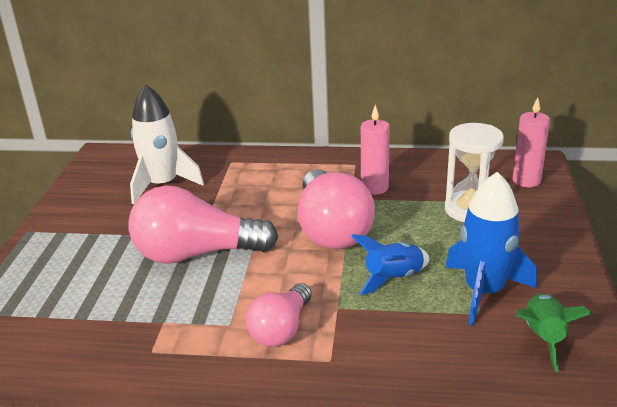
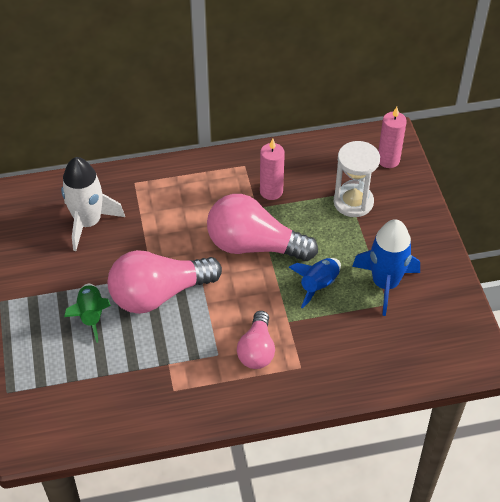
camera: 20 degrees left, 20 degrees up
pink light bulb [298,169,375,249] -> pink light bulb turned 135 degrees clockwise [207,194,318,261]
green rocket [517,294,592,372] -> green rocket moved to [64,284,111,343]

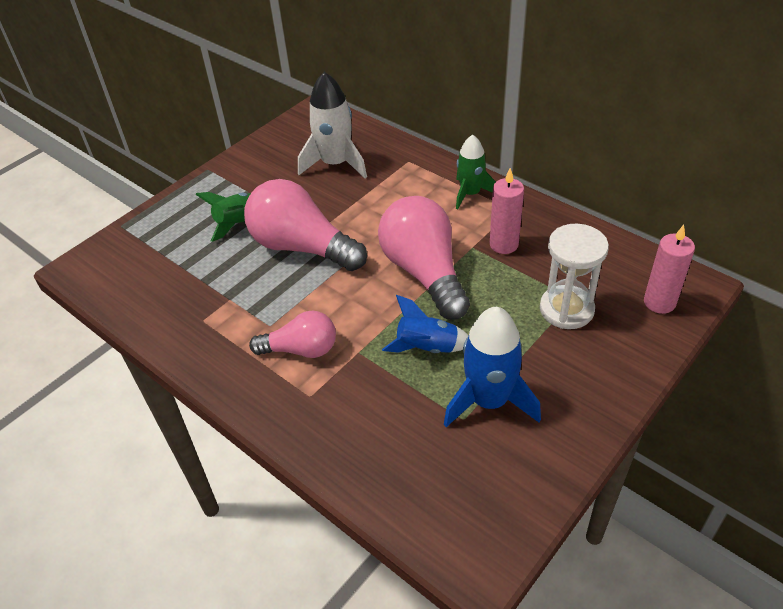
camera: 55 degrees right, 5 degrees down
pink light bulb [237,311,275,369] -> pink light bulb turned 150 degrees counterclockwise [249,311,336,358]
none -> green rocket [456,135,496,210]

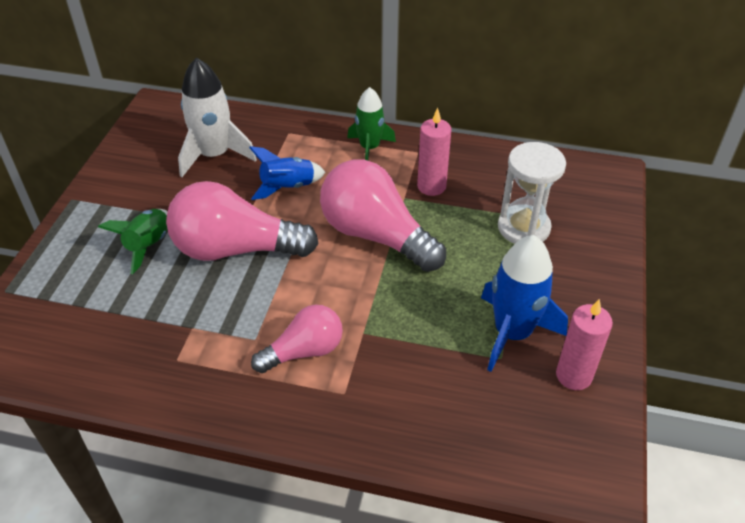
camera: 30 degrees left, 0 degrees up
blue rocket [382,295,469,353] -> blue rocket moved to [249,146,325,200]
pink candle [644,225,695,314] -> pink candle moved to [556,299,613,390]

